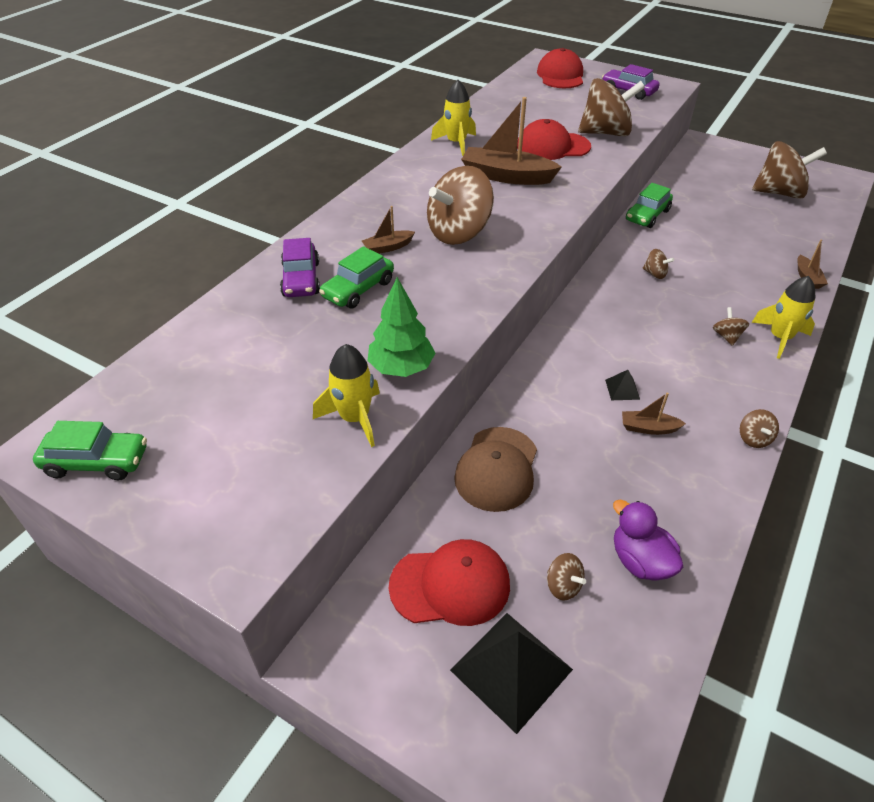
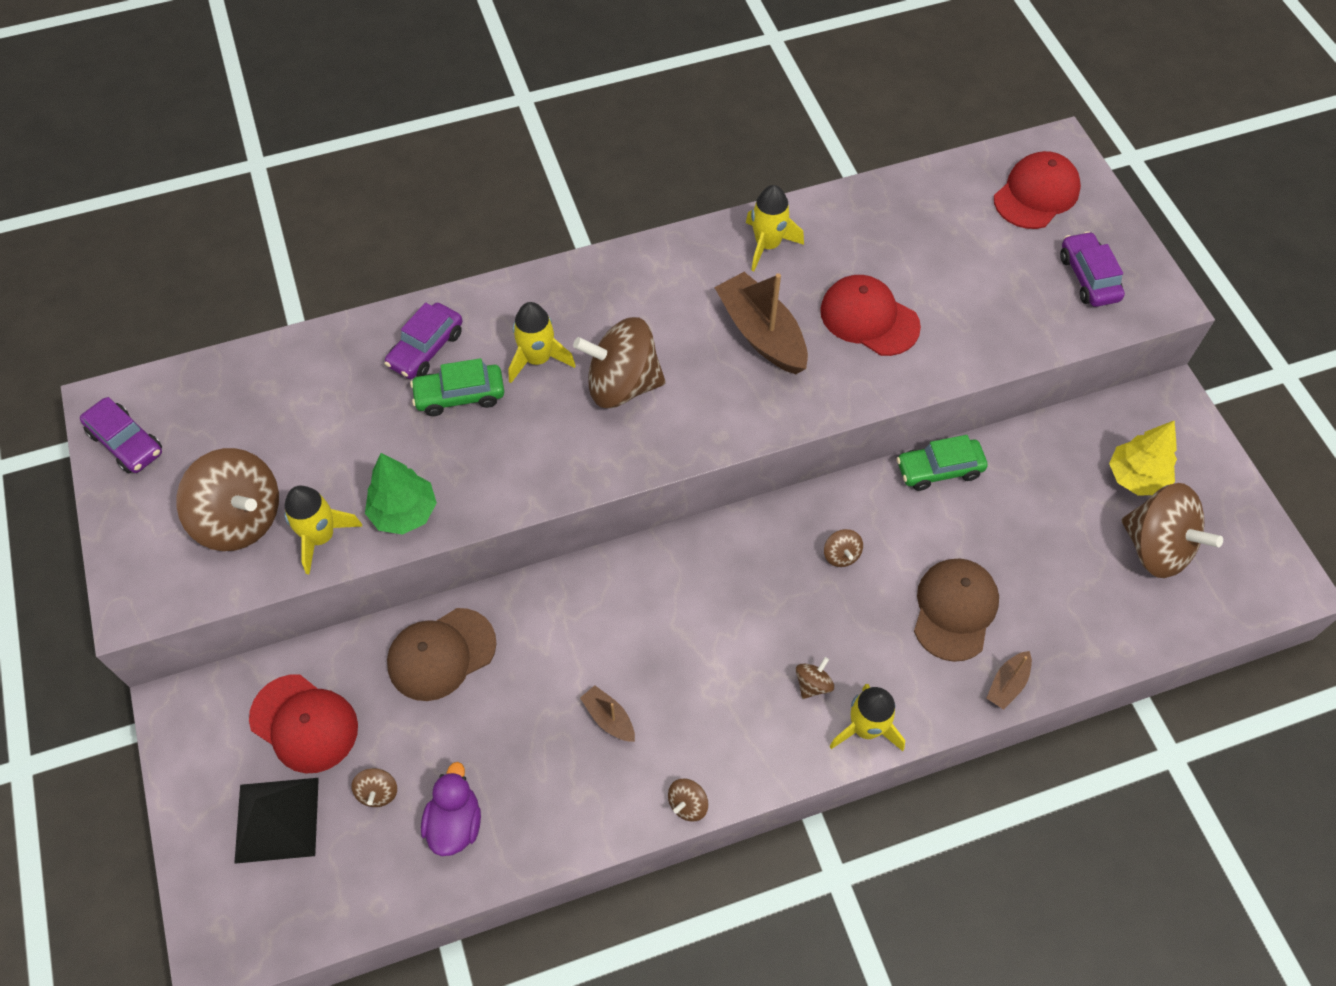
camera: 40 degrees right, 15 degrees up
green car [33,421,147,480] -> purple car [80,397,162,474]
brown boat [362,206,415,254] -> yellow rocket [509,302,576,383]
brown spinning top [578,78,645,136] -> brown spinning top moved to [177,448,279,551]
black pyramid [605,370,640,400] -> none
none -> brown cap [914,558,999,662]
none -> yellow tree [1109,420,1177,495]

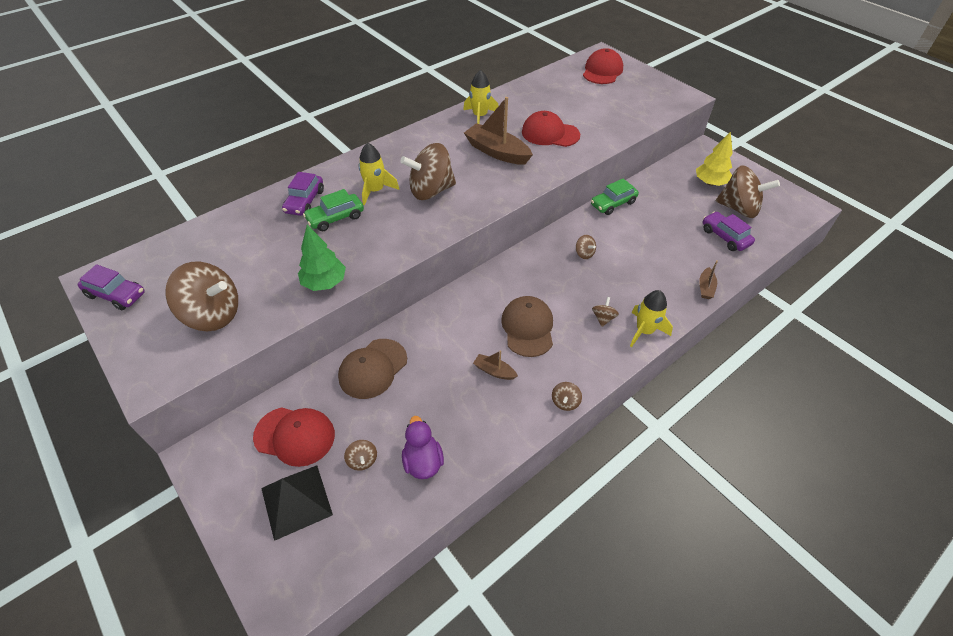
camera: 20 degrees left, 10 degrees down
yellow rocket [284,486,363,574] -> none
brown cap [914,558,999,662] -> brown cap moved to [501,296,553,357]
purple car [1060,231,1125,307] -> purple car moved to [703,211,755,251]

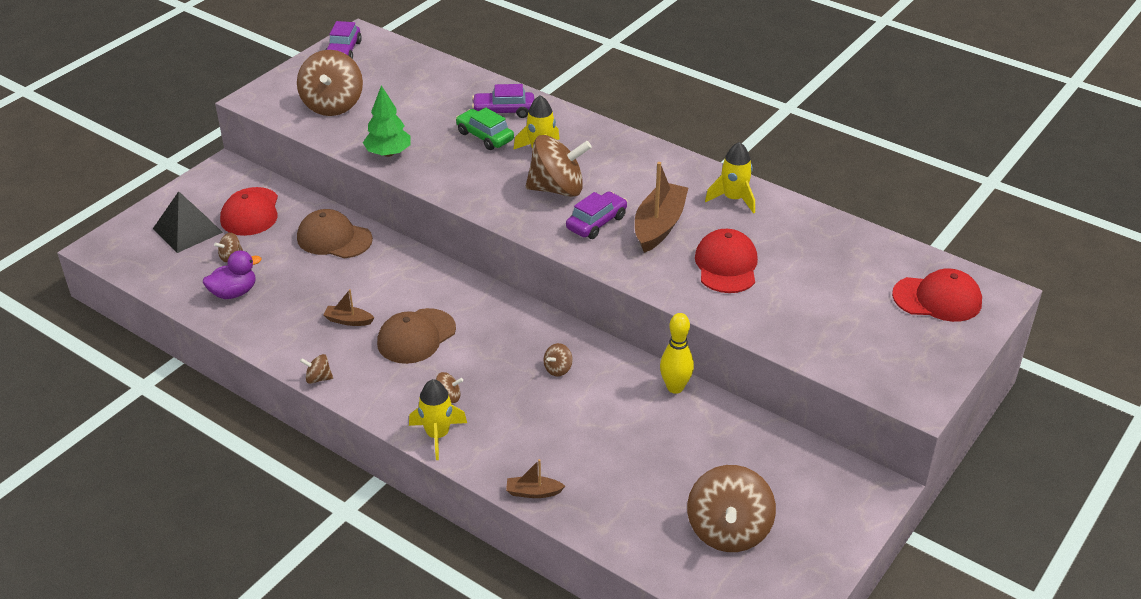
camera: 75 degrees right, 10 degrees down
brown spinning top [400,143,456,200] -> brown spinning top turned 120 degrees clockwise [526,135,592,197]
brown boat [473,350,518,380] -> brown boat turned 90 degrees counterclockwise [323,289,374,326]
brown cap [501,296,553,357] -> brown cap turned 150 degrees clockwise [377,308,456,364]
green car [591,179,639,215] -> yellow bowling pin [660,313,694,394]
yellow tree [696,132,733,186] -> none
purple car [703,211,755,251] -> purple car moved to [566,191,627,239]

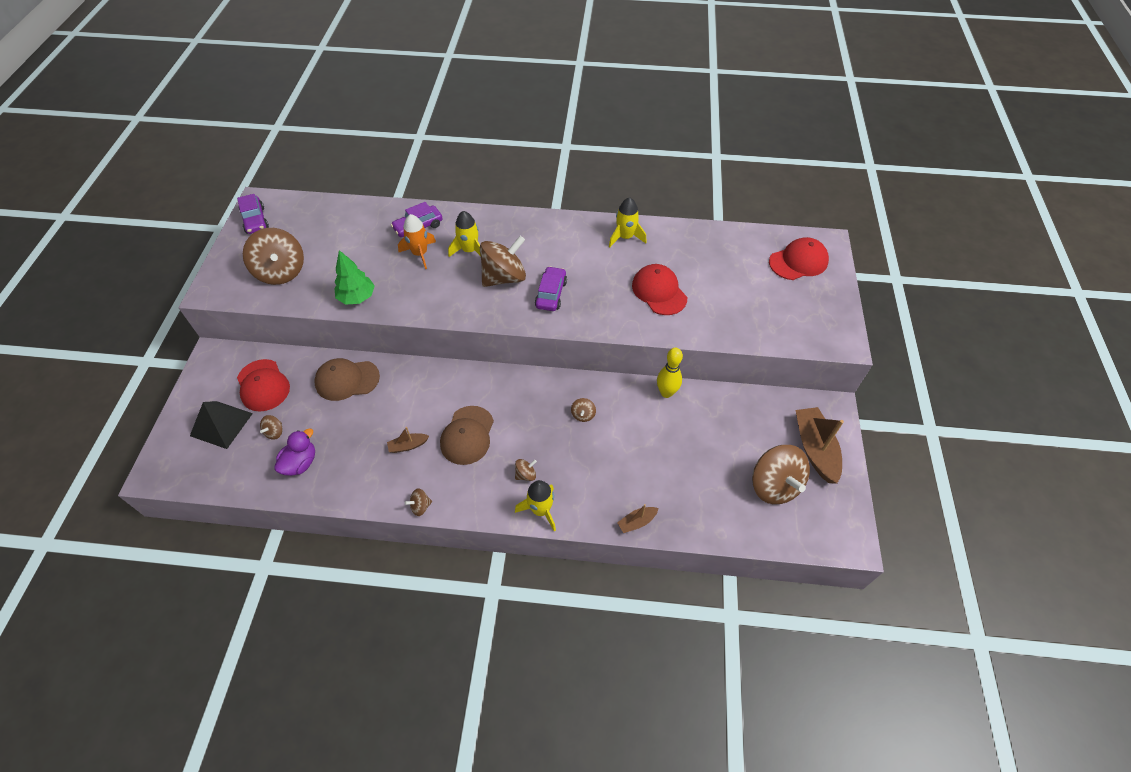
camera: 30 degrees left, 15 degrees up
green car [456,108,514,150] -> orange rocket [398,214,436,269]
brown boat [635,162,688,253] -> brown boat moved to [796,407,844,484]

